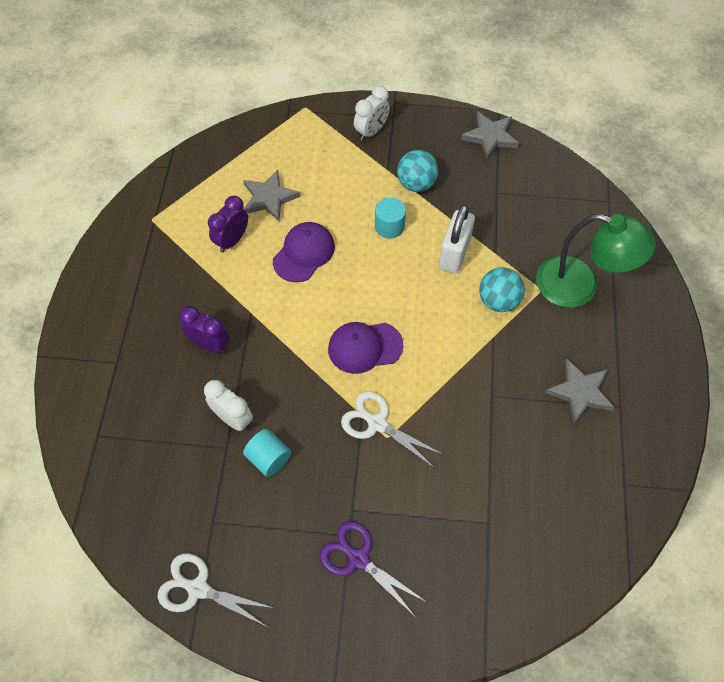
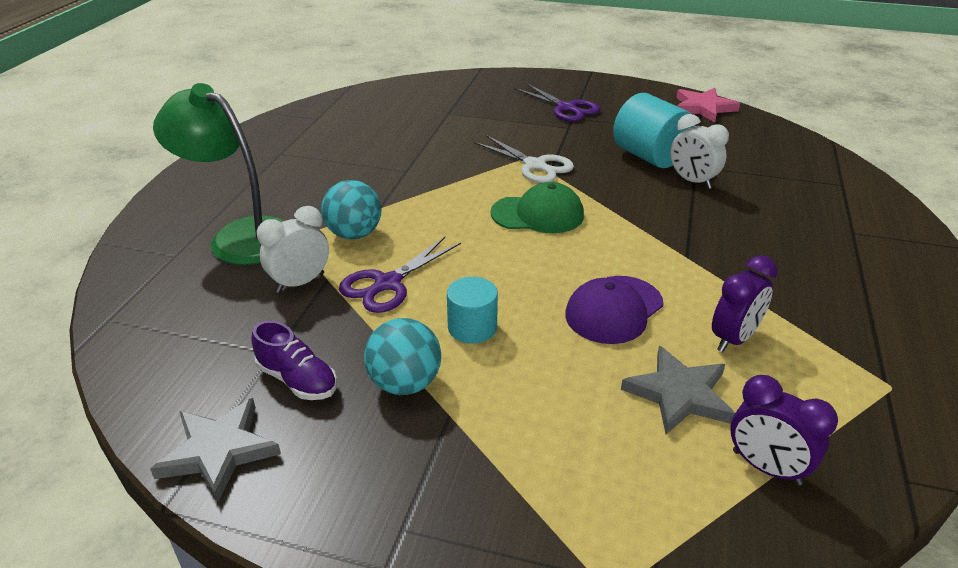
camera: 170 degrees left, 25 degrees down
white scissors [158,553,273,627] -> pink star [676,88,740,122]
purple clock [179,306,229,354] -> purple clock moved to [730,375,838,486]
turquoise cylinder [243,429,291,477] -> turquoise cylinder [613,93,695,168], size x1.64
purple cap [328,322,403,374] -> green cap [491,182,584,233]
white clock [354,86,390,141] -> white clock moved to [257,206,329,293]
white padlock [439,204,475,274] -> purple scissors [339,237,461,313]
grey star [545,359,615,424] -> none
none -> purple shoe [251,321,337,400]

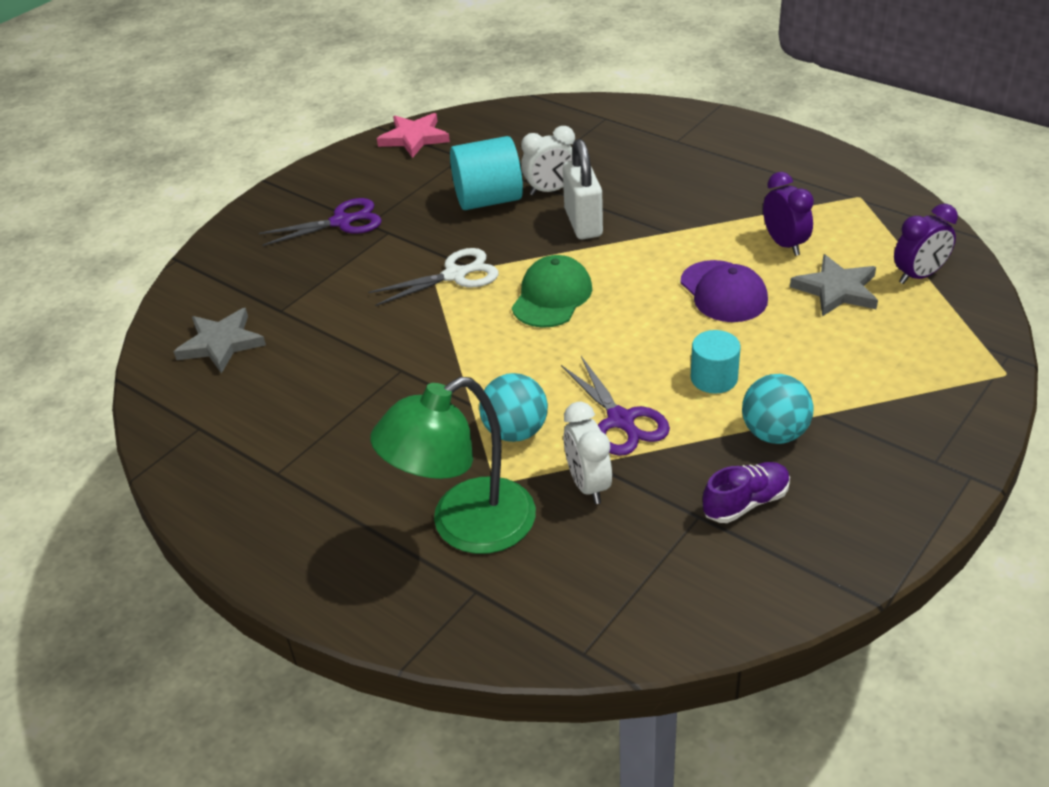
camera: 65 degrees left, 5 degrees up
grey star [150,398,281,502] -> grey star moved to [174,308,266,374]
none -> white padlock [563,139,603,239]

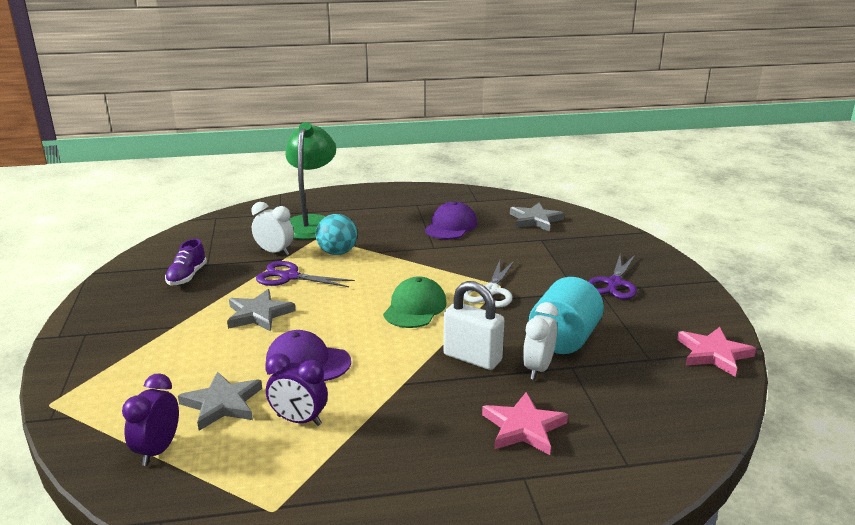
camera: 130 degrees right, 15 degrees down
green cap [512,255,592,328] -> green cap turned 135 degrees counterclockwise [383,277,447,328]
turquoise cylinder [691,330,741,394] -> grey star [227,289,296,332]
turquoise ball [742,374,814,444] -> none
none -> purple cap [425,201,477,239]
none -> pink star [482,392,568,455]

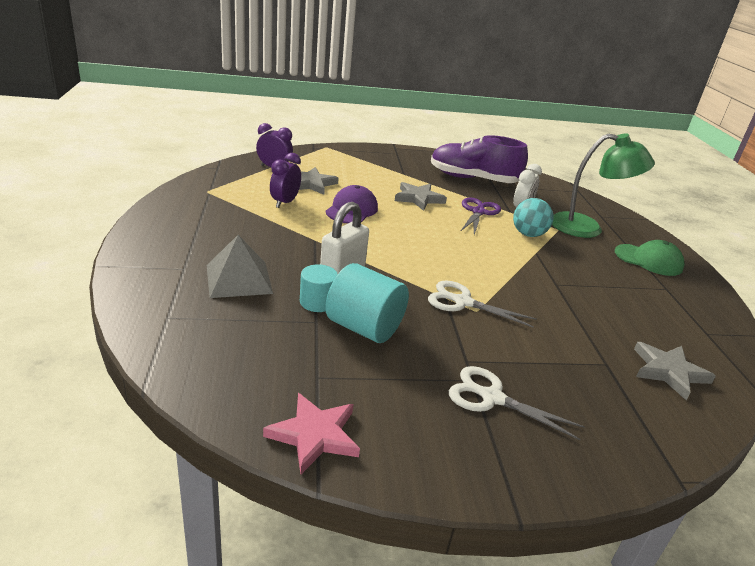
camera: 90 degrees right, 5 degrees up
purple shoe [165,239,207,285] -> purple shoe [431,135,528,183], size x2.03
green cap [383,277,447,328] -> green cap moved to [615,240,685,276]
purple cap [425,201,477,239] -> none
pink star [482,392,568,455] -> grey pyramid [207,235,273,298]
white clock [523,302,558,380] -> turquoise cylinder [300,264,338,312]
purple scissors [588,255,637,299] -> white scissors [449,366,585,440]

